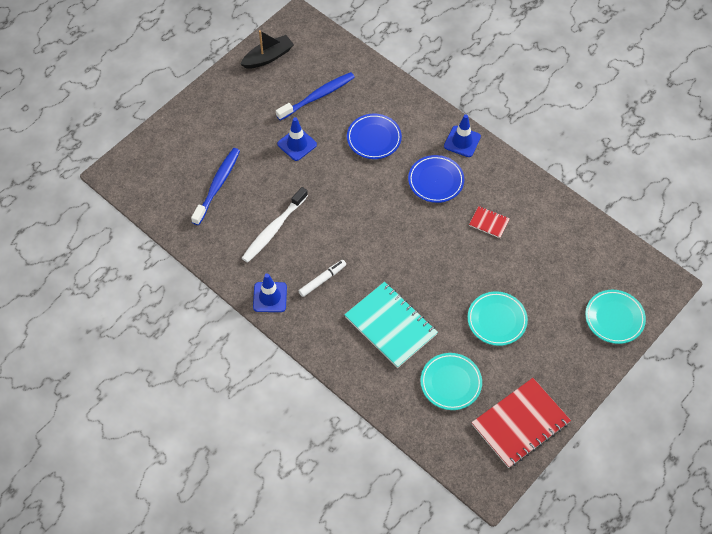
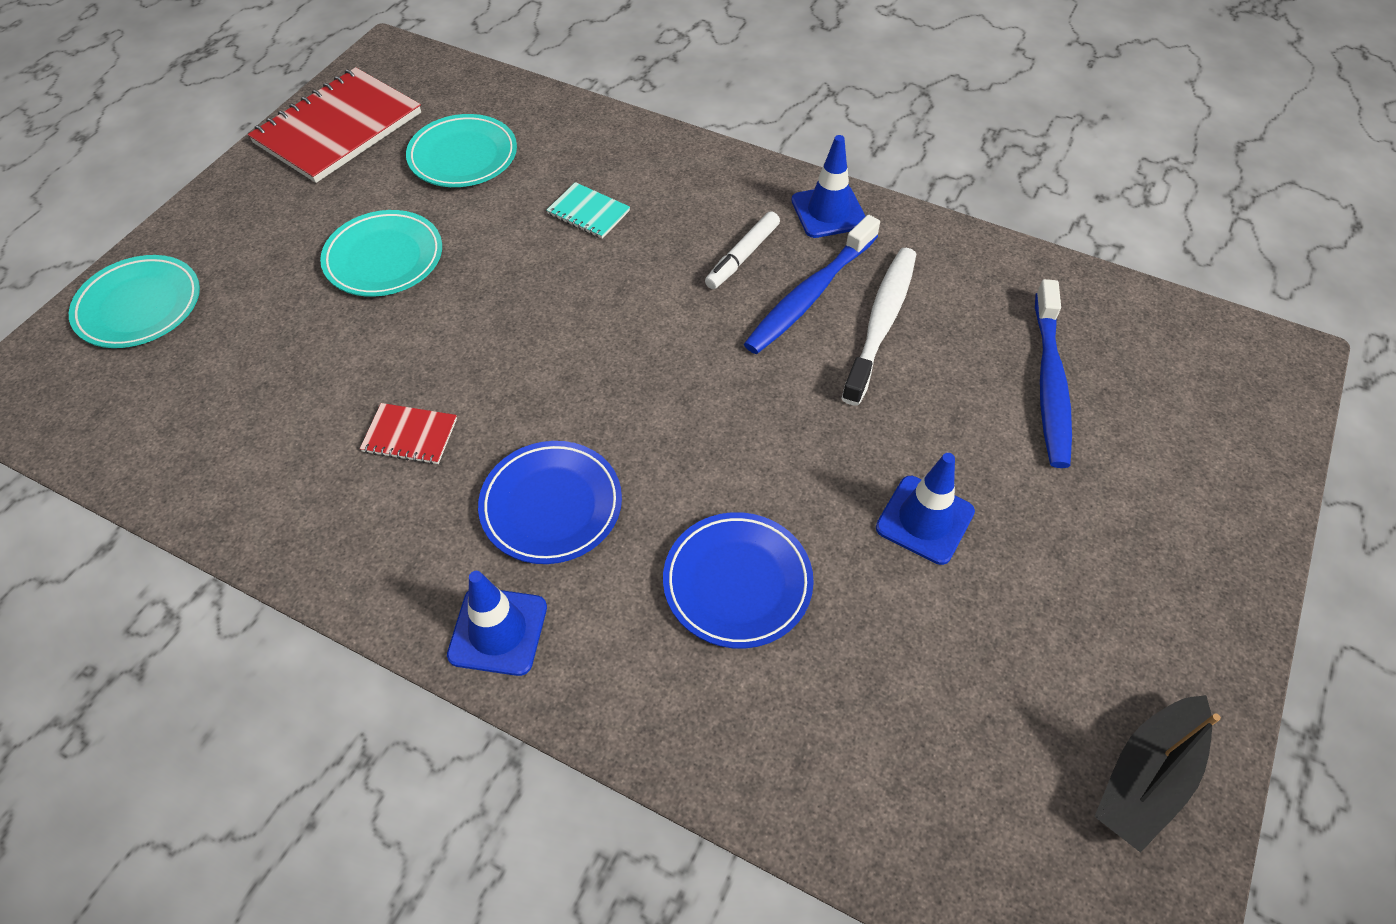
camera: 165 degrees right, 5 degrees down
blue toothbrush [276,72,355,120] -> blue toothbrush moved to [744,215,880,354]
turquoise notebook [344,282,438,368] -> turquoise notebook [546,182,630,239], size x0.46

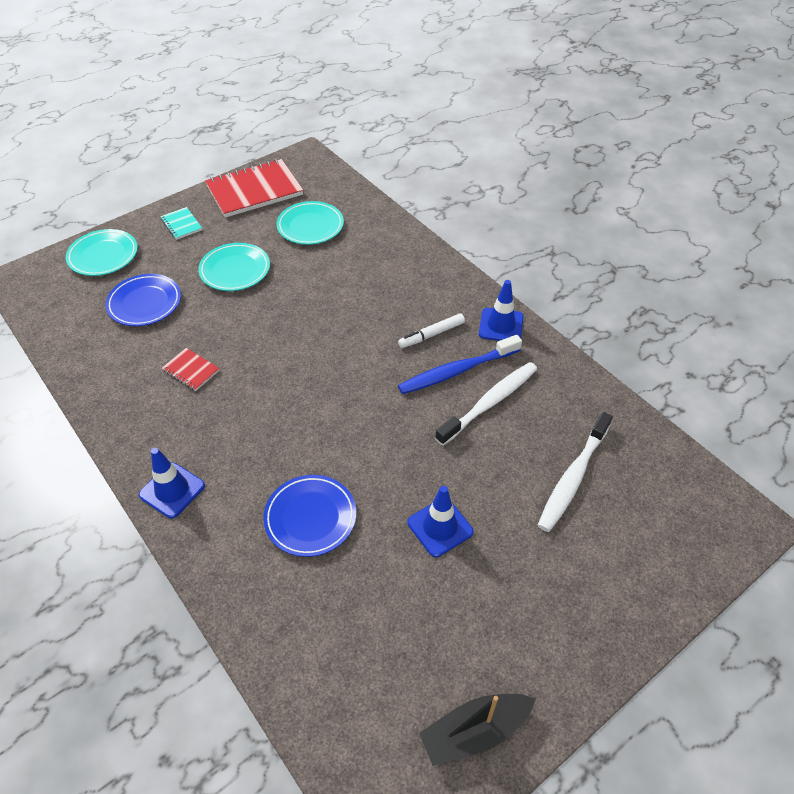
camera: 25 degrees right, 5 degrees down
blue plate [478,441,622,564] -> blue plate moved to [105,274,181,326]
turquoise notebook [546,182,630,239] -> turquoise notebook moved to [160,207,202,240]
blue toothbrush [1035,279,1072,468] -> white toothbrush [538,412,613,532]

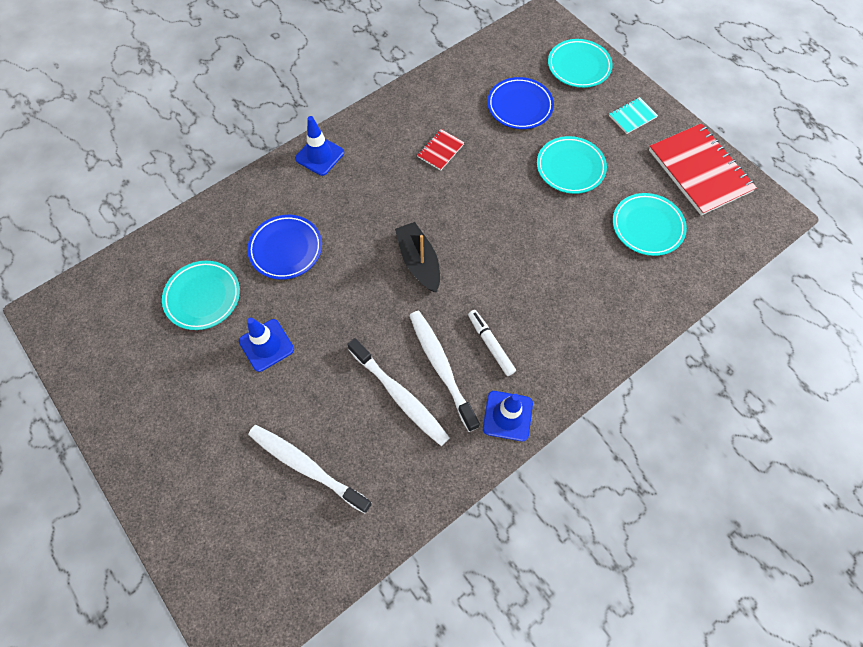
camera: 90 degrees right, 15 degrees up
blue toothbrush [398,335,522,394] -> white toothbrush [409,311,480,432]
black boat [419,694,536,766] -> black boat moved to [395,222,440,292]
none -> turquoise plate [162,261,240,330]

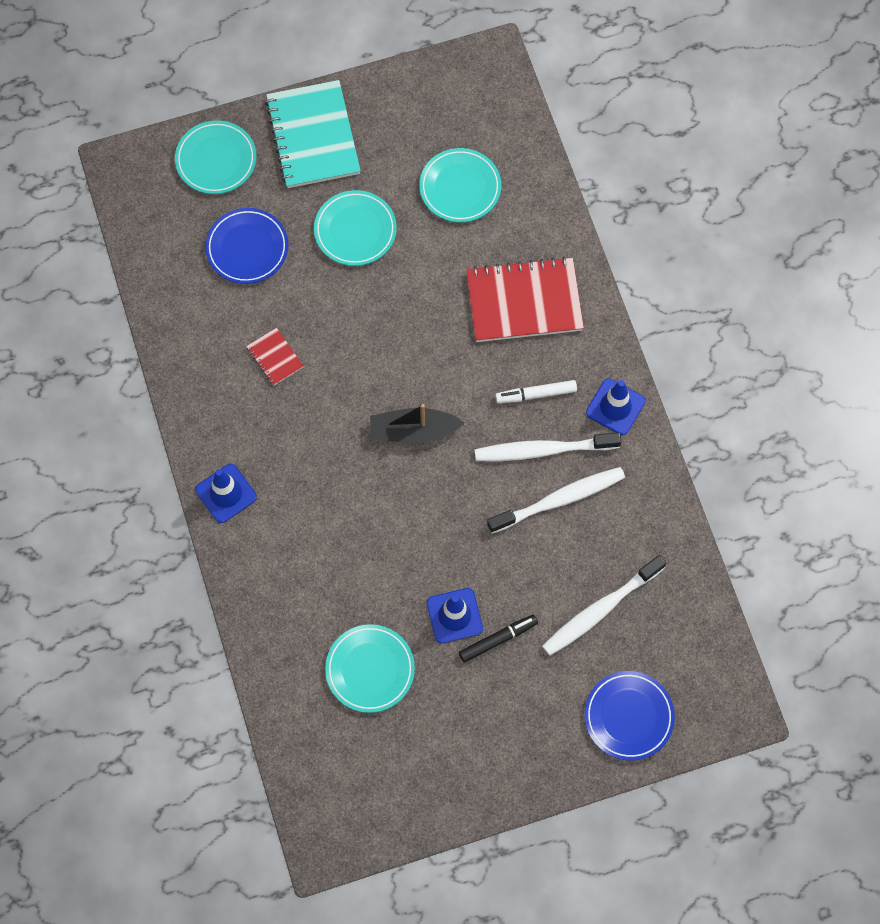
camera: 70 degrees left, 5 degrees up
blue plate [247,215,322,280] -> blue plate moved to [584,671,675,761]
turquoise notebook [609,97,658,134] -> turquoise notebook [265,80,361,188], size x2.17
red notebook [649,123,757,216] -> red notebook moved to [466,257,584,342]
none -> black marker [459,615,538,663]

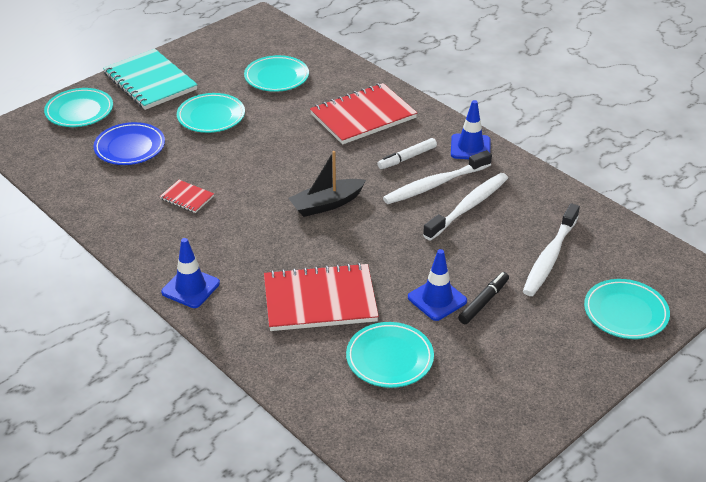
camera: 25 degrees left, 30 degrees down
blue plate [584,671,675,761] -> turquoise plate [584,279,670,339]
none -> red notebook [264,263,379,331]

